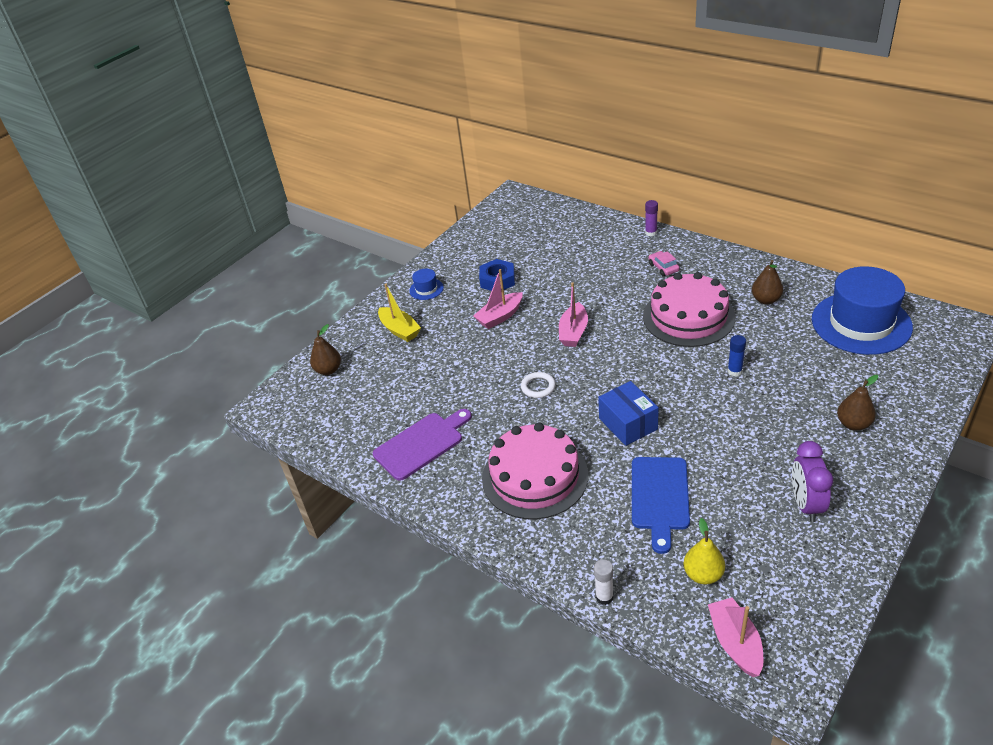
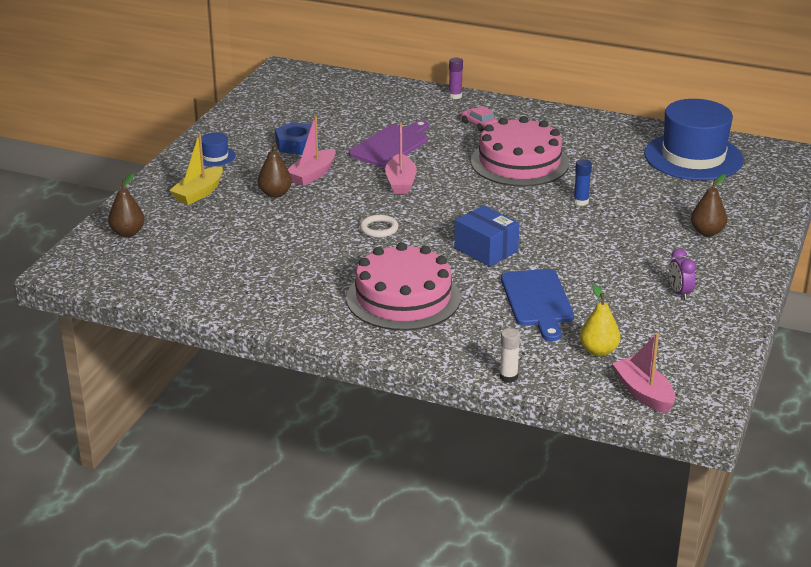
camera: 20 degrees left, 10 degrees down
purple cutting board [373,409,472,481] -> purple cutting board moved to [349,120,429,167]
yellow boat [378,284,421,342] -> yellow boat turned 90 degrees clockwise [169,133,223,205]
brown pear [752,260,783,304] -> brown pear moved to [258,144,292,198]
purple clock [792,441,833,522] -> purple clock [669,248,696,300], size x0.64

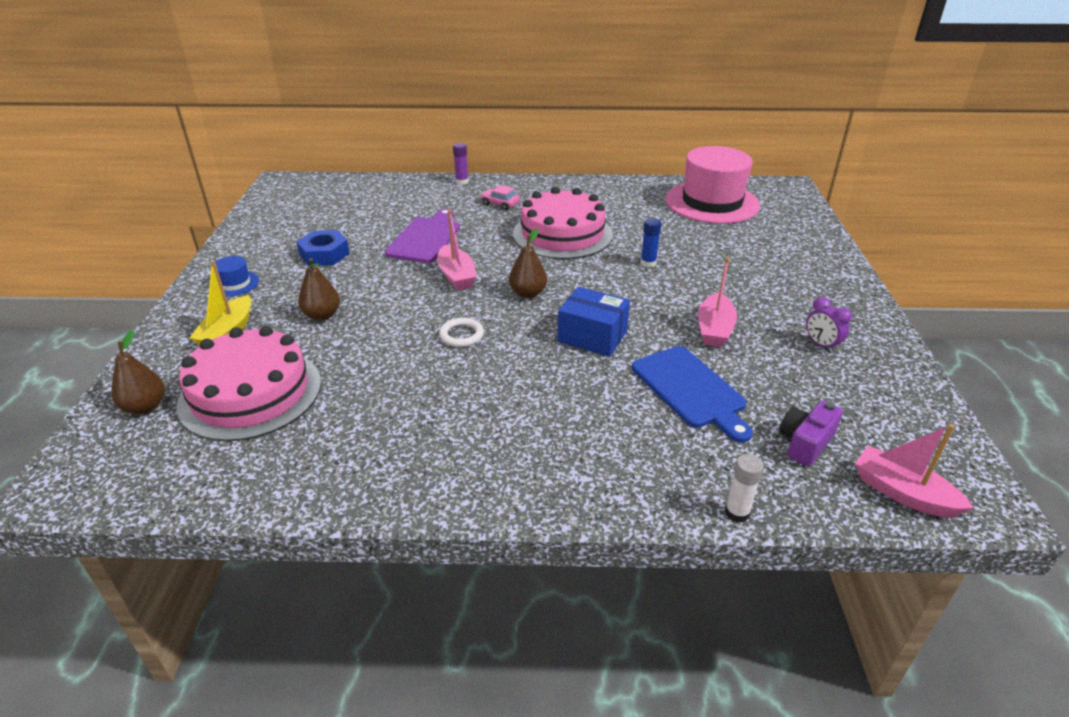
camera: 20 degrees left, 5 degrees up
pink boat [288,116,335,186] -> pink boat moved to [698,257,737,347]
pink cake [346,242,461,331] -> pink cake moved to [176,326,321,441]
yellow pear [580,284,621,357] -> purple camera [779,400,843,466]
blue hat [644,99,744,180] -> pink hat [665,146,760,224]
brown pear [691,174,727,236] -> brown pear moved to [509,229,547,298]

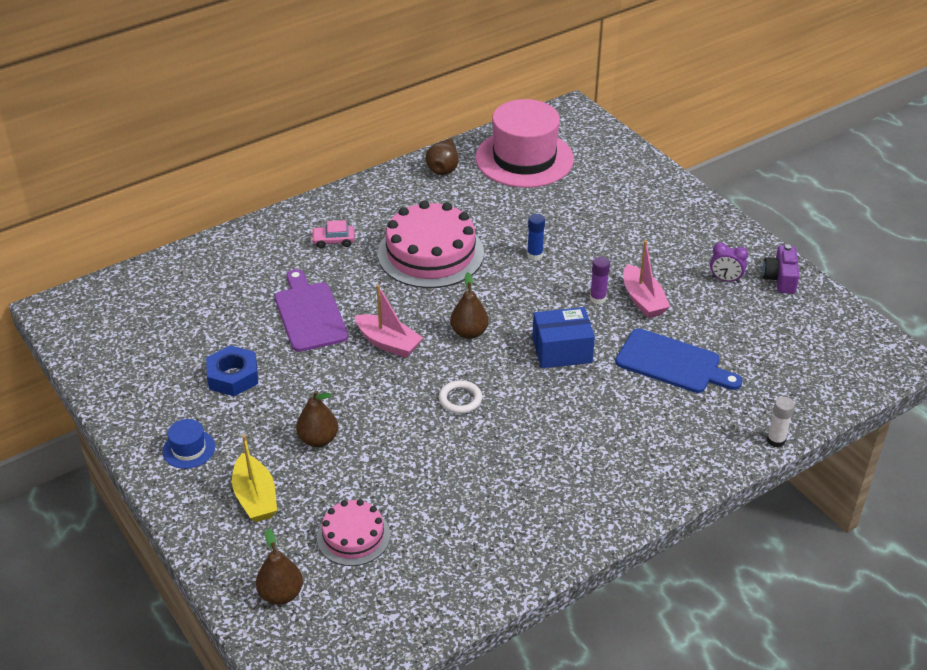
camera: 35 degrees left, 5 degrees up
pink cake [176,326,321,441] -> pink cake [317,499,390,566], size x0.55
purple glue stick [453,143,469,185] -> purple glue stick moved to [590,257,610,304]
purple camera [779,400,843,466] -> purple camera moved to [762,244,800,294]
pink boat [855,424,974,518] -> none
none -> brown pear [426,138,459,175]

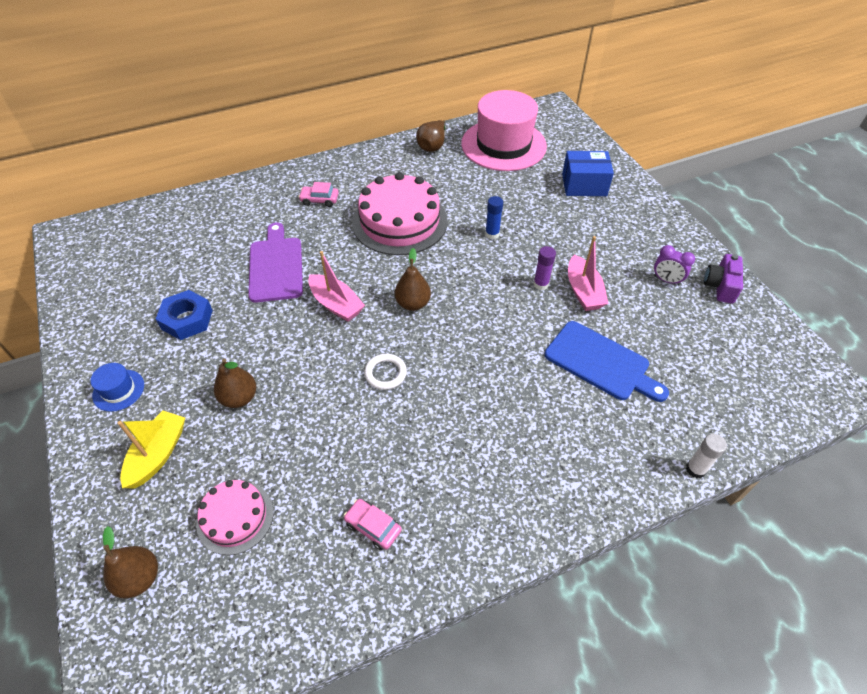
camera: 10 degrees right, 10 degrees up
yellow boat [232,434,277,522] -> yellow boat turned 150 degrees counterclockwise [118,411,185,488]
blue box [532,307,595,368] -> blue box moved to [562,151,614,196]
none -> pink car [344,499,402,550]

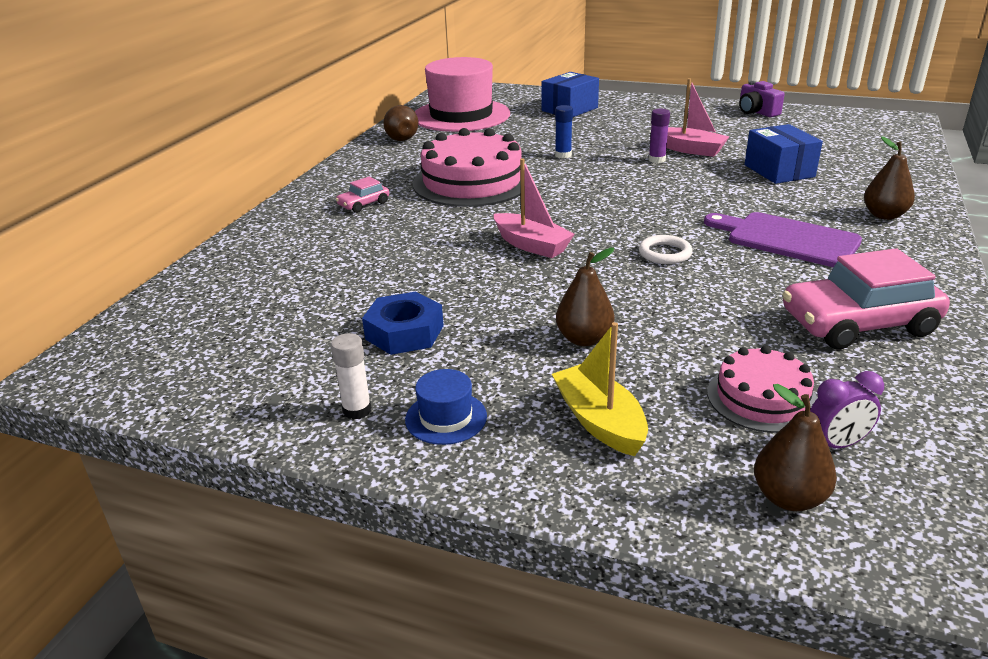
camera: 45 degrees left, 20 degrees down
purple cutting board [248,222,303,303] -> purple cutting board moved to [704,212,862,267]
pink boat [308,251,365,322] -> pink boat turned 45 degrees clockwise [494,158,575,258]
pink car [344,499,402,550] -> pink car [782,248,950,349], size x2.10
brown pear [395,248,431,311] -> brown pear moved to [864,136,915,220]
blue cutting board [545,321,669,402] -> blue box [745,124,823,184]
purple clock [654,245,695,285] -> purple clock moved to [810,371,884,448]
white glue stick [686,434,727,478] -> white glue stick moved to [331,333,371,420]

